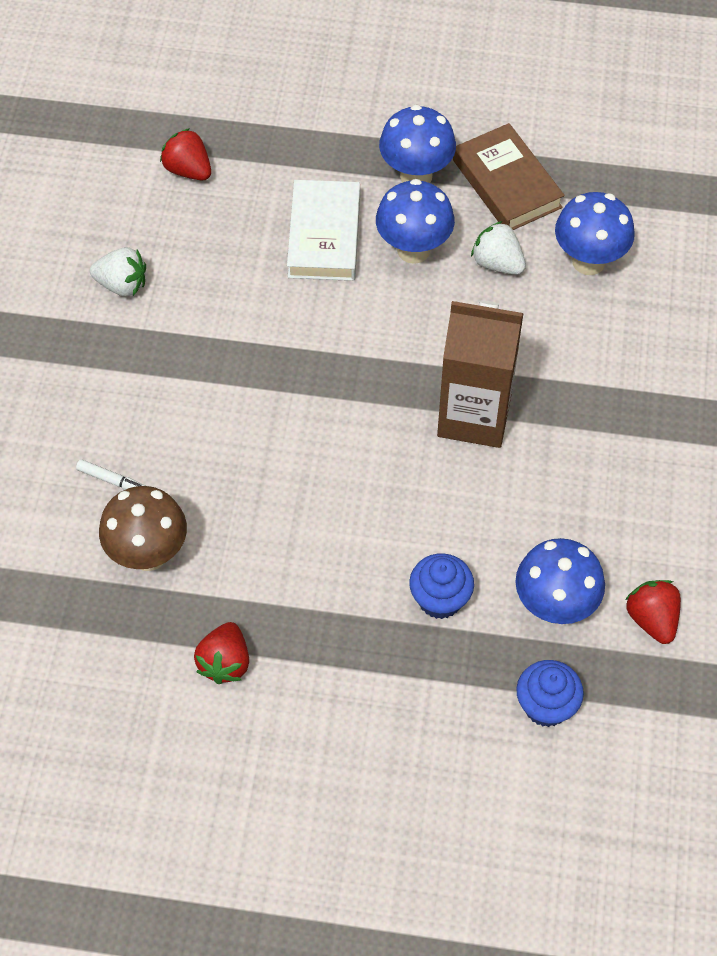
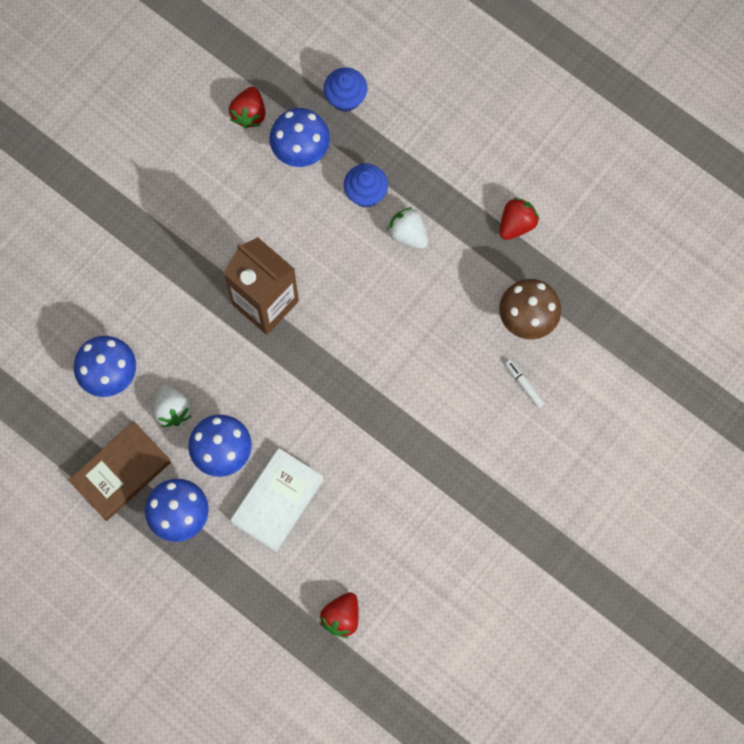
camera: 150 degrees left, 15 degrees up
white strawberry [90,247,146,297] -> white strawberry moved to [387,207,428,249]
red strawberry [160,128,211,180] -> red strawberry turned 45 degrees clockwise [320,592,359,638]
brown book [453,123,565,230] -> brown book turned 45 degrees clockwise [69,421,171,521]

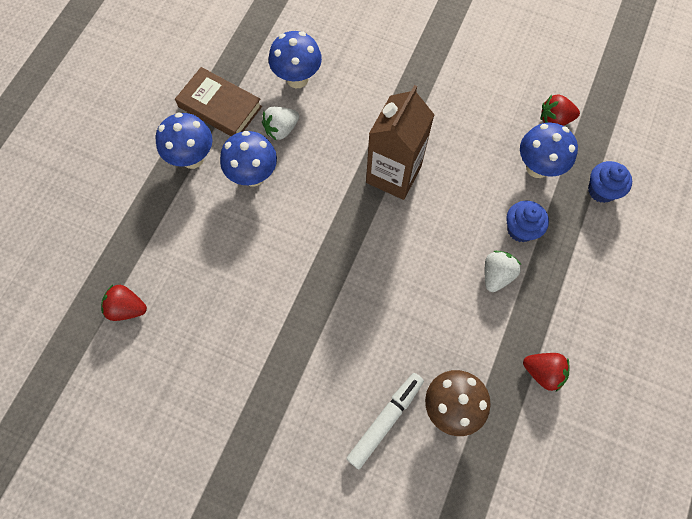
camera: 75 degrees right, 5 degrees down
white book [230,448,324,552] -> none
white marker [505,360,545,408] -> white marker [346,373,424,469], size x1.92

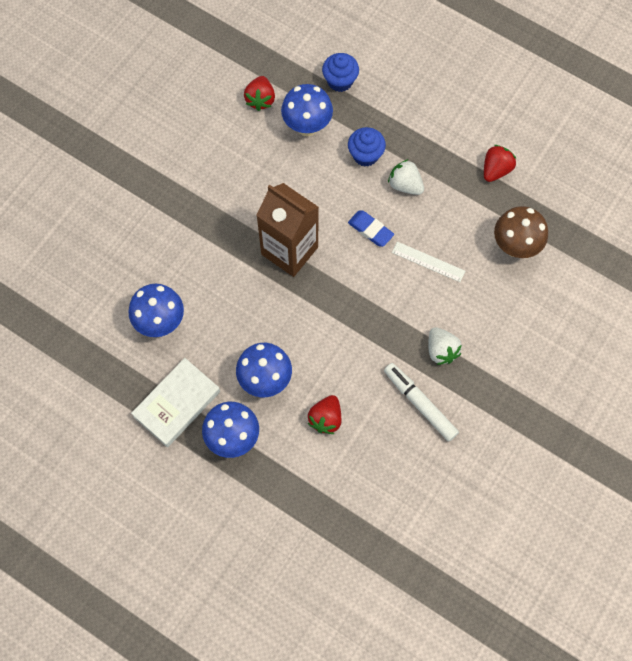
camera: 80 degrees left, 0 degrees up
red strawberry [101,285,147,321] -> red strawberry moved to [308,395,341,434]
brown book [175,67,262,136] -> white book [131,358,220,447]
white strawberry [262,107,299,141] -> white strawberry moved to [428,327,462,365]
white marker [346,373,424,469] -> white marker moved to [384,363,459,442]
none -> blue eraser [348,210,394,247]
none -> white ruler [392,242,465,282]

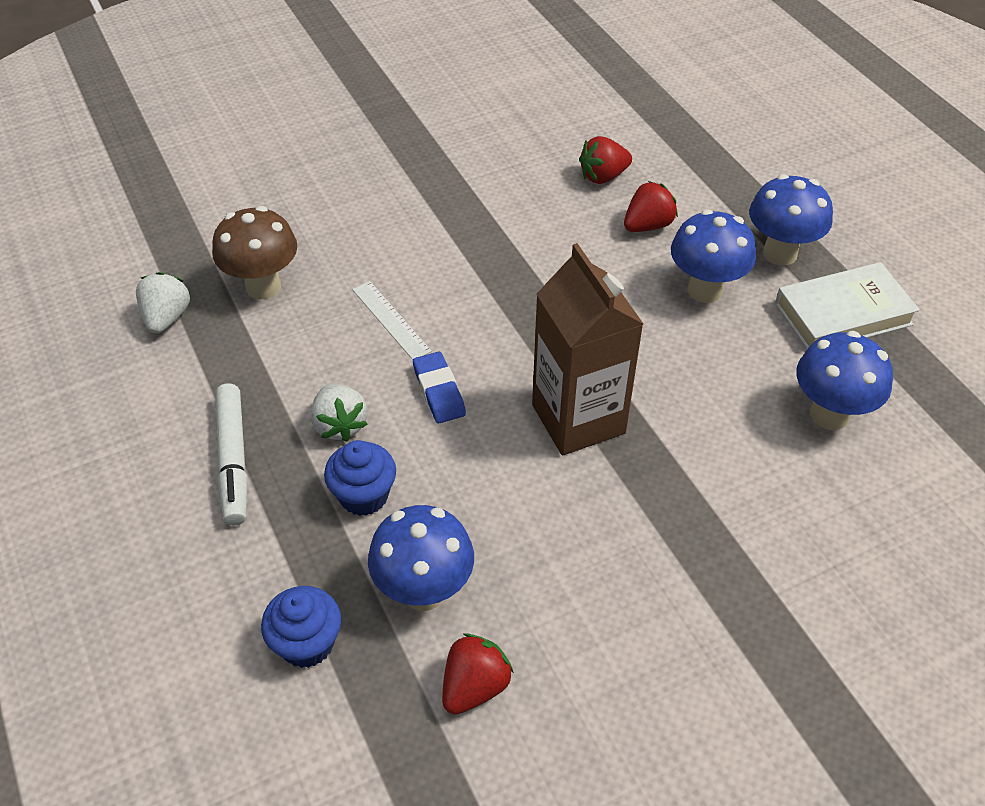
camera: 150 degrees left, 20 degrees down
white marker [384,363,459,442] -> white marker moved to [215,384,247,525]
white strawberry [428,327,462,365] -> white strawberry moved to [136,272,190,334]
red strawberry [484,145,516,182] -> red strawberry moved to [579,136,632,184]

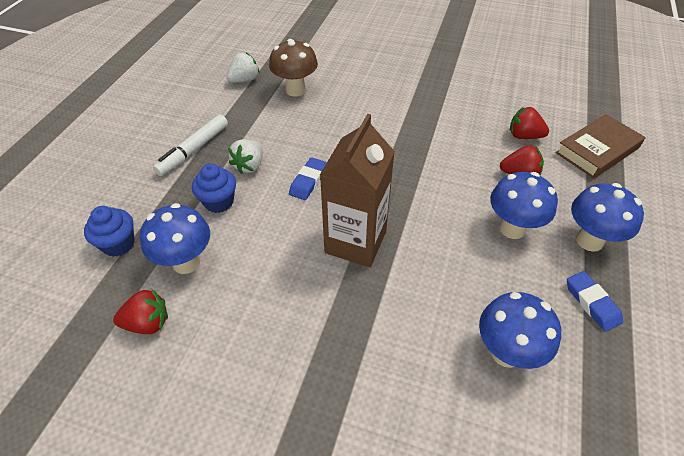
camera: 45 degrees right, 0 degrees up
white ruler [352,281,432,360] -> none
white book [775,262,920,349] -> blue eraser [567,271,623,332]
none -> brown book [556,114,646,179]

